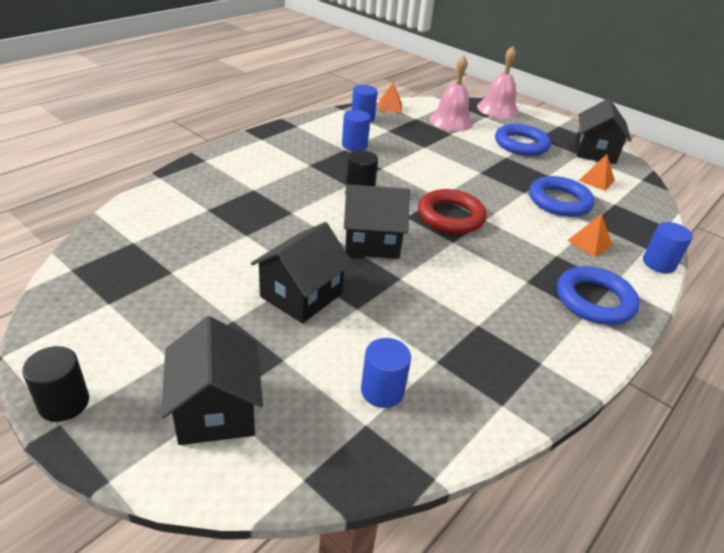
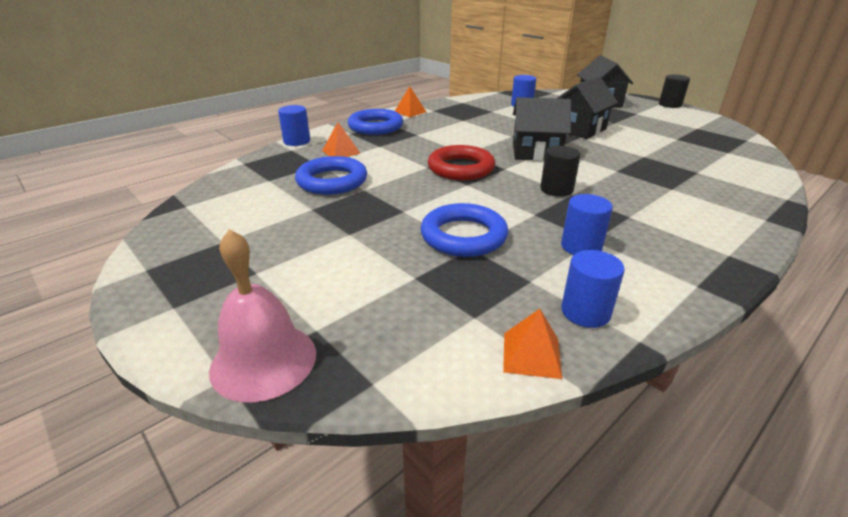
camera: 170 degrees left, 5 degrees down
pink bell [429,55,473,131] -> none
blue ring [495,124,551,156] -> blue ring moved to [421,203,508,257]
black house [575,98,631,164] -> none
orange pyramid [579,154,615,191] -> orange pyramid moved to [395,86,426,117]

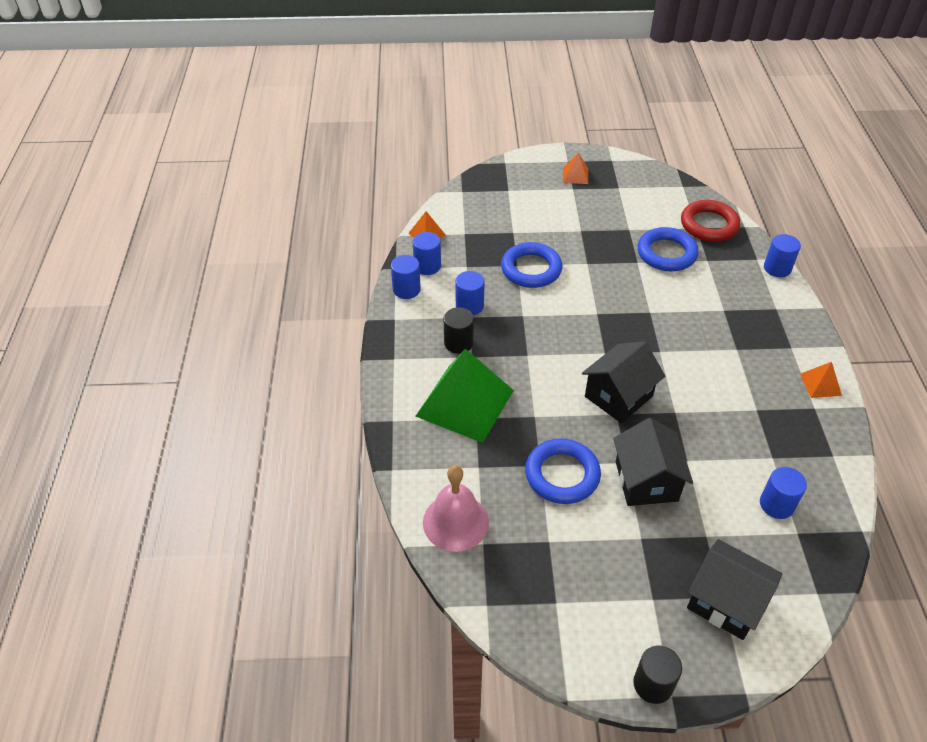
camera: 130 degrees right, 15 degrees up
pink bell [209,229,316,403] -> pink bell moved to [423,465,489,552]
orange pyramid [322,122,361,157] -> orange pyramid moved to [563,153,588,184]
blue ring [348,109,403,135] -> blue ring moved to [525,438,601,504]
red ring [428,145,495,180] -> red ring moved to [681,200,740,242]
black cylinder [540,146,581,197] -> black cylinder moved to [444,307,474,354]
none -> blue cylinder [391,255,421,299]
none -> green pyramid [416,349,514,443]

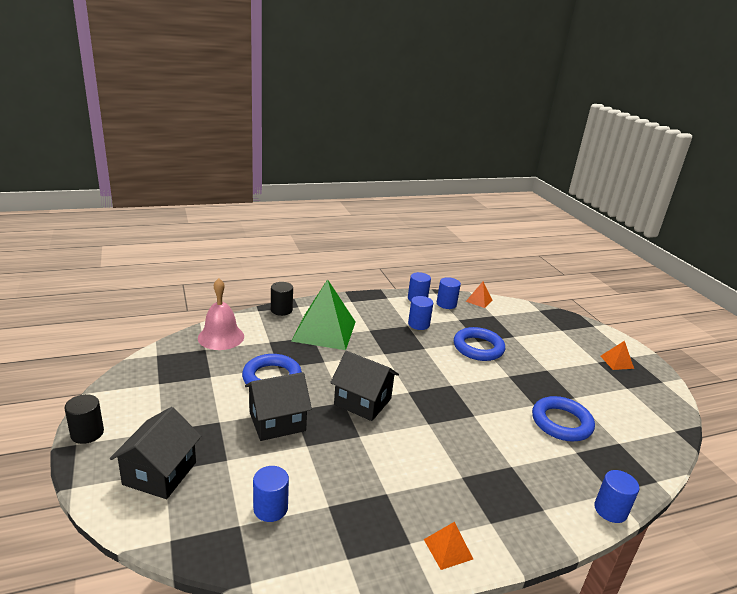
camera: 70 degrees right, 20 degrees down
black cylinder [444,307,474,354] -> black cylinder moved to [271,282,293,316]
red ring [681,200,740,242] -> none

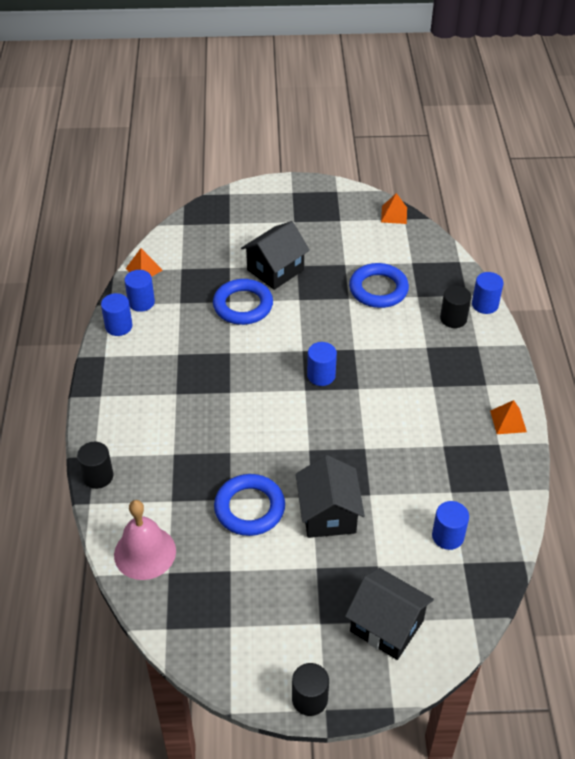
camera: 70 degrees left, 20 degrees up
green pyramid [291,279,356,350] -> none
black house [330,351,399,421] -> black house moved to [241,221,310,290]
blue cylinder [408,296,433,330] -> blue cylinder moved to [307,342,337,386]
orange pyramid [600,341,634,370] -> orange pyramid moved to [381,193,407,224]
none -> black cylinder [440,286,471,328]

